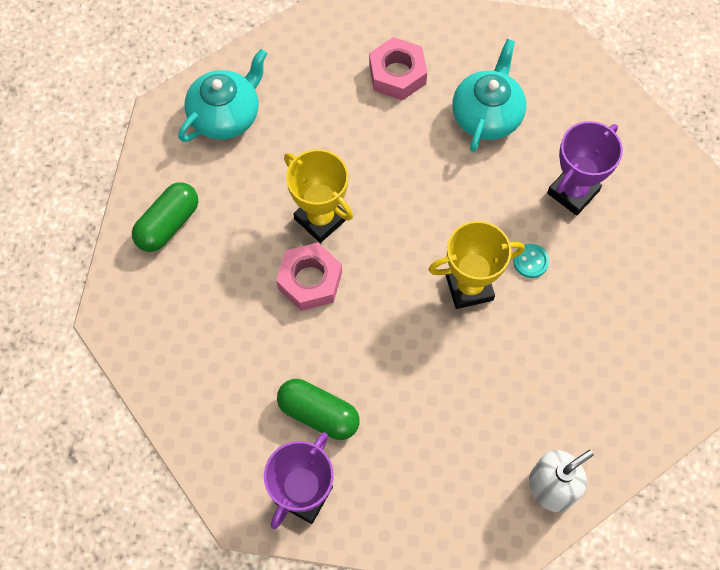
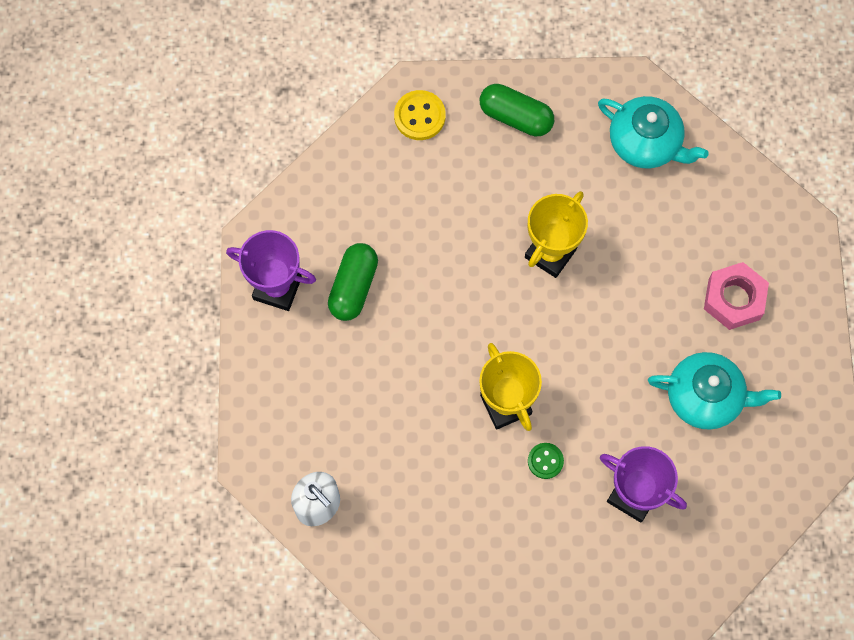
camera: 80 degrees right, 5 degrees up
pink nut [276,243,342,311] -> none
turquoise button [513,244,549,278] -> green button [528,443,564,479]
none -> yellow button [394,90,446,140]

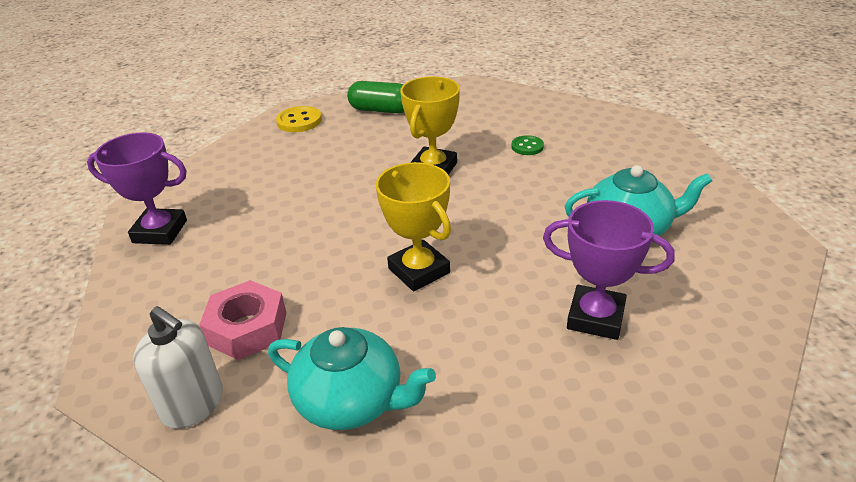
camera: 10 degrees left, 35 degrees down
green capsule [328,243,378,321] -> none
green button [528,443,564,479] -> green button moved to [511,135,544,155]
turquoise teapot [598,96,709,168] -> turquoise teapot moved to [268,327,436,430]
pink nut [704,262,769,330] -> pink nut moved to [199,280,287,360]

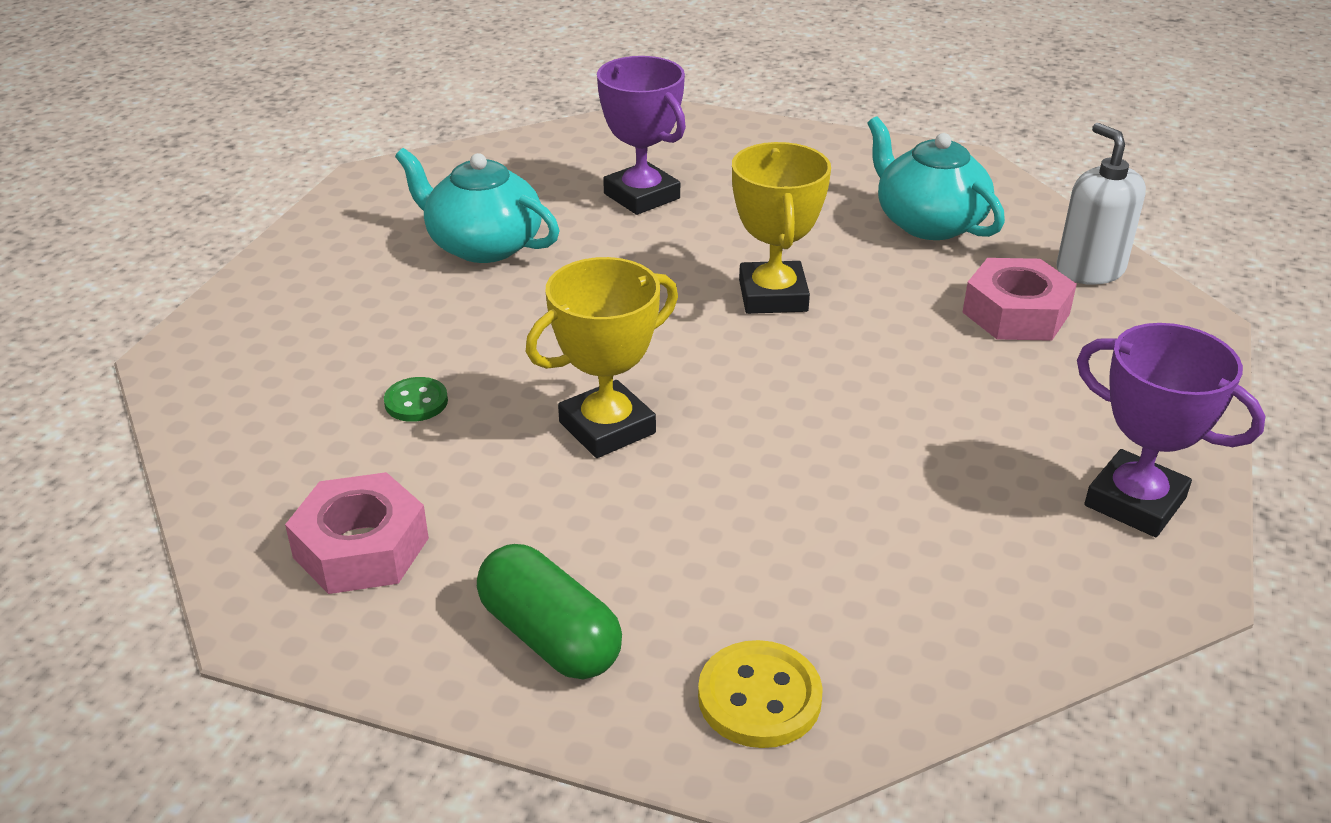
camera: 150 degrees left, 0 degrees up
none -> pink nut [285,472,429,594]

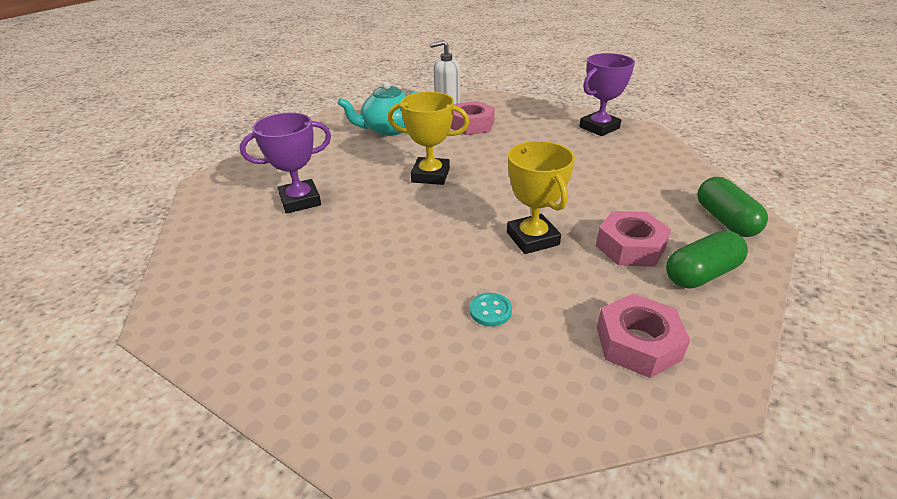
camera: 75 degrees left, 0 degrees up
green button [384,377,448,422] -> turquoise button [470,293,512,326]
turquoise teapot [395,148,559,263] -> none
yellow button [698,640,823,748] -> green capsule [697,177,768,237]
none -> pink nut [596,211,671,267]

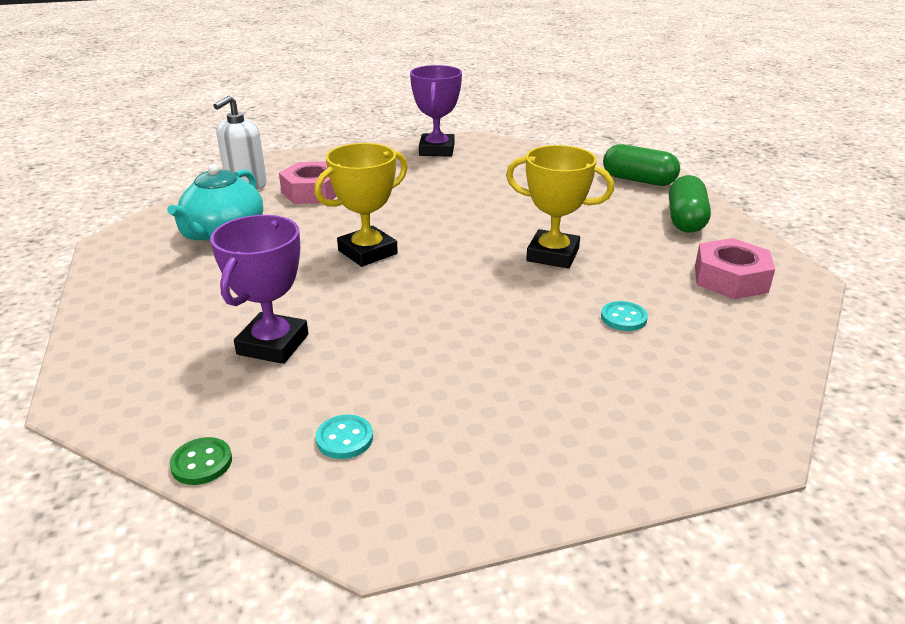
camera: 50 degrees left, 5 degrees down
pink nut [596,211,671,267] -> none
none -> green button [169,437,232,485]
none -> turquoise button [316,414,373,459]

